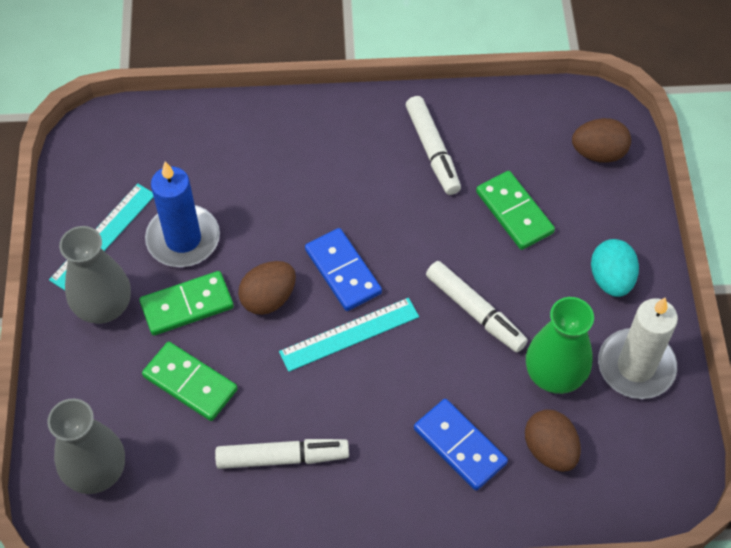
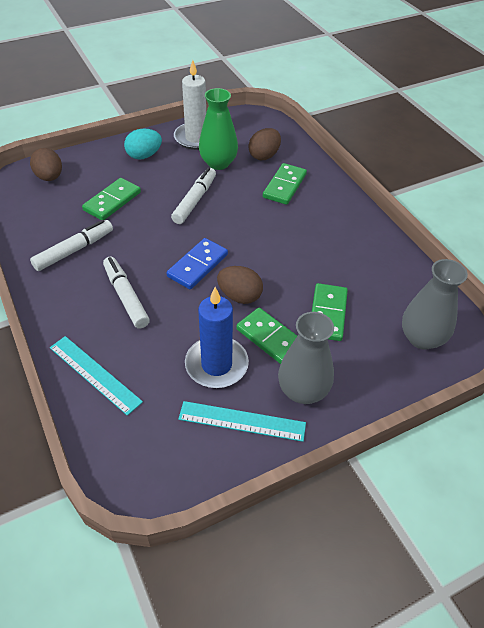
camera: 115 degrees left, 10 degrees down
white marker [215,439,349,469] -> white marker moved to [103,256,150,329]
turquoise ruler [279,298,419,372] -> turquoise ruler moved to [50,336,143,416]
blue domino [414,399,508,491] -> green domino [263,163,307,205]

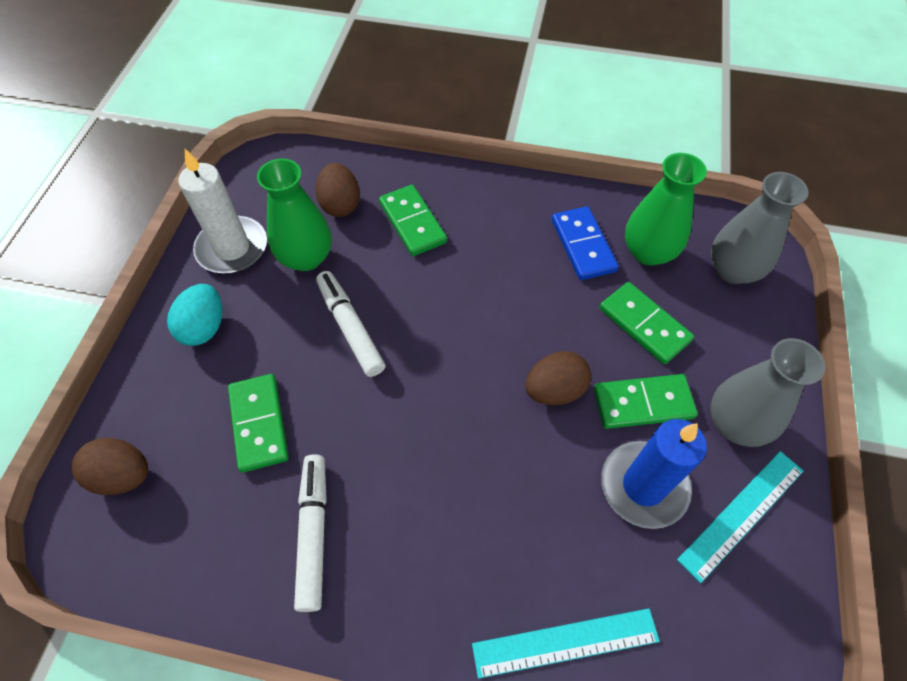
camera: 50 degrees left, 10 degrees up
white marker [103,256,150,329] -> none
blue domino [167,238,228,289] -> blue domino moved to [552,206,619,280]
none -> green vase [625,153,707,266]

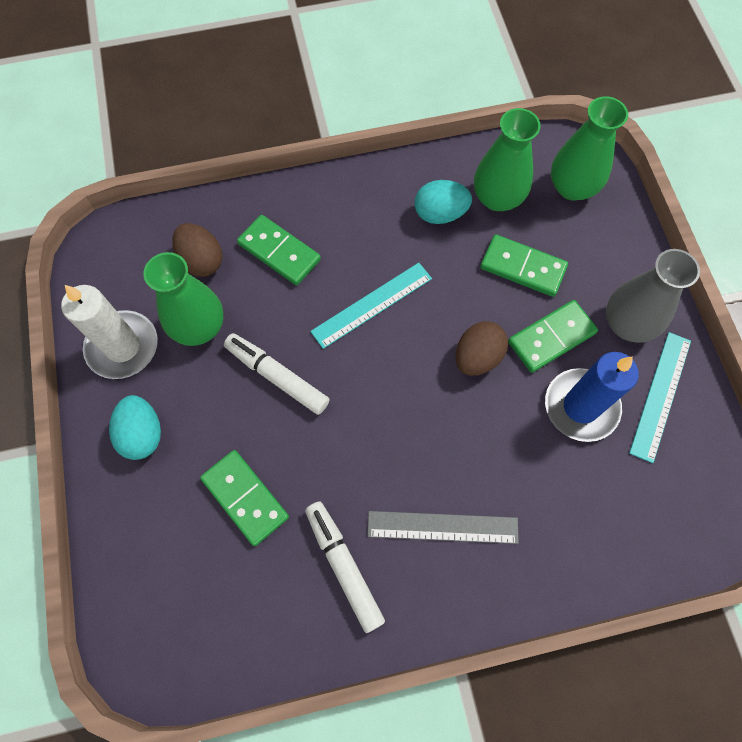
camera: 25 degrees left, 10 degrees up
brown egg [72,438,148,495] -> none
turquoise ruler [472,608,660,678] -> turquoise ruler moved to [310,263,432,349]
blue domino [552,206,619,280] -> turquoise egg [415,180,472,224]
grey vase [711,172,809,284] -> green vase [551,96,628,201]
none -> grey ruler [367,511,519,544]

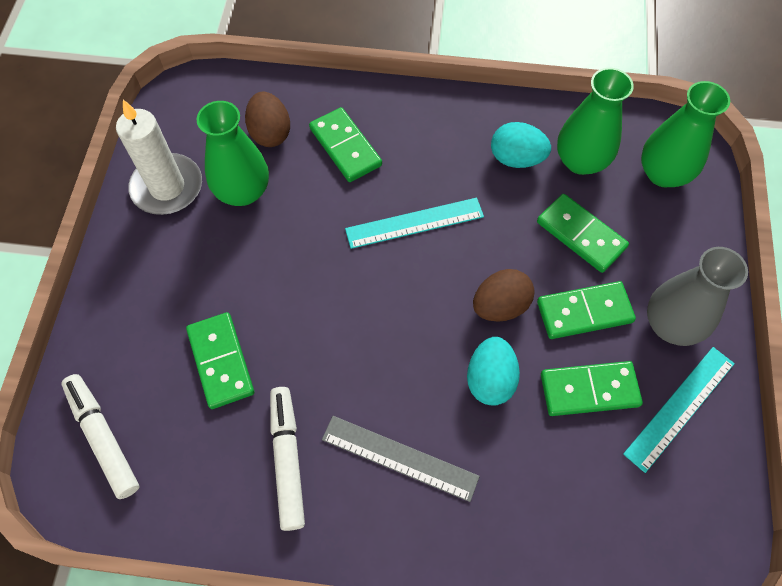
camera: 20 degrees right, 5 degrees down
turquoise egg [109,395,161,460] -> turquoise egg moved to [467,337,520,405]
white marker [224,333,330,415] -> white marker moved to [62,374,139,499]
blue candle [545,352,639,442] -> green domino [541,361,643,416]

